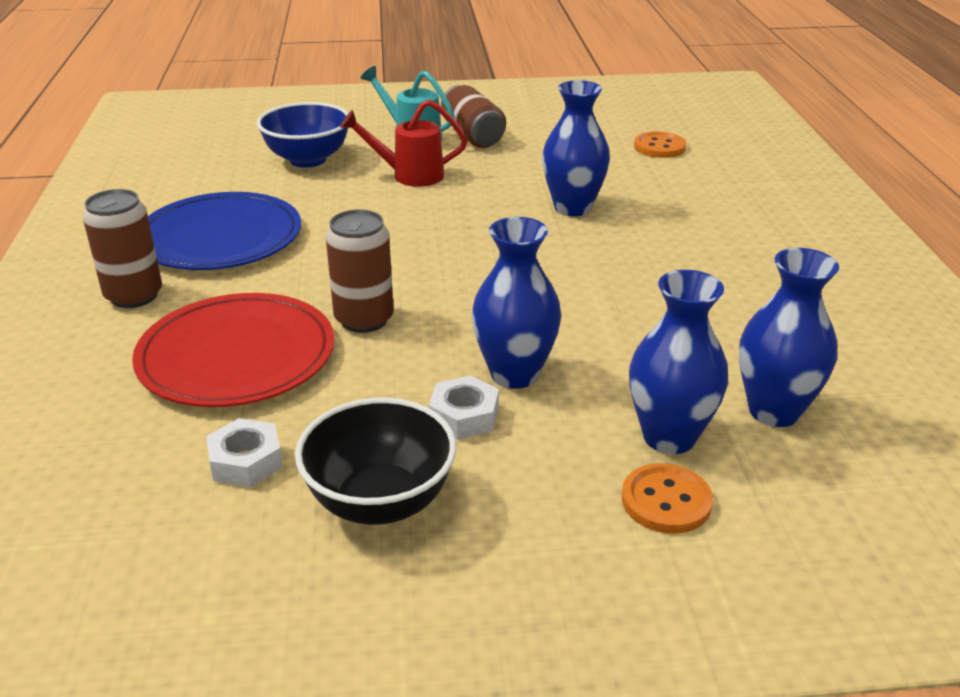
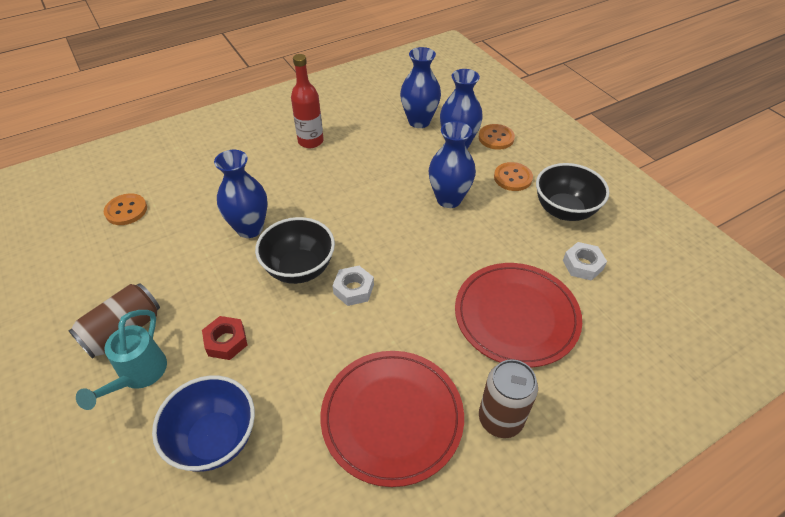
camera: 115 degrees left, 15 degrees up
blue plate [148,192,301,270] -> red plate [320,351,464,487]
brown can [326,209,394,333] -> none
red watering can [340,100,467,187] -> red nut [202,316,248,360]
white nut [429,375,499,440] -> white nut moved to [332,266,374,306]
none -> black bowl [255,217,335,284]
none -> red bottle [291,54,324,148]
none -> orange button [494,162,533,191]

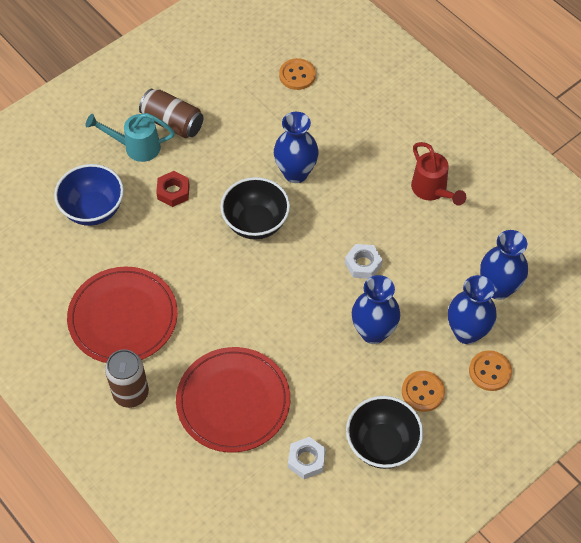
camera: 80 degrees right, 10 degrees up
red bottle [291,54,324,148] -> red watering can [411,142,466,206]
white nut [332,266,374,306] -> white nut moved to [345,244,383,279]

